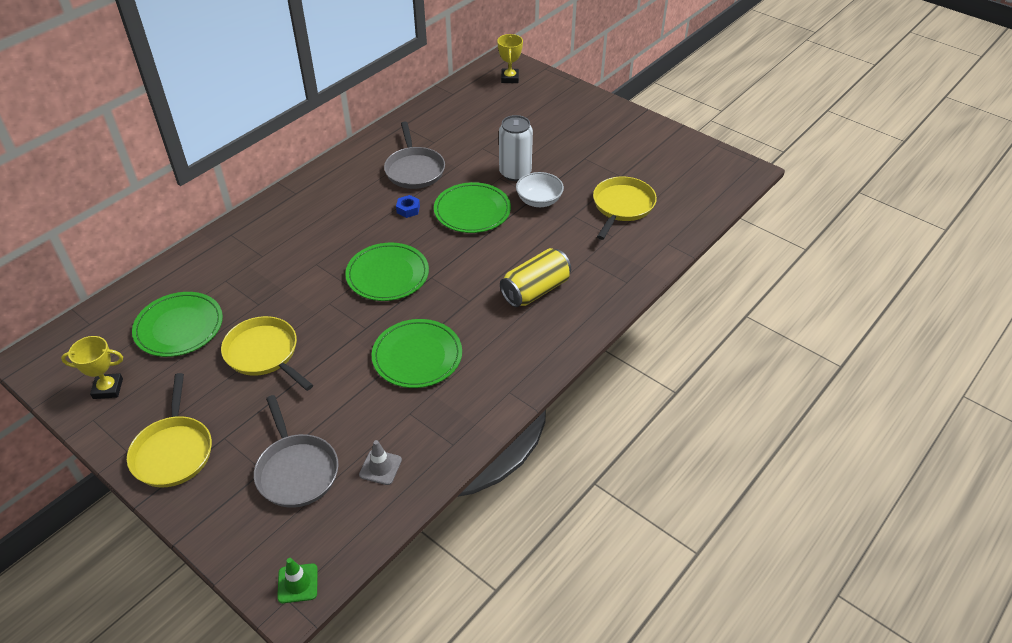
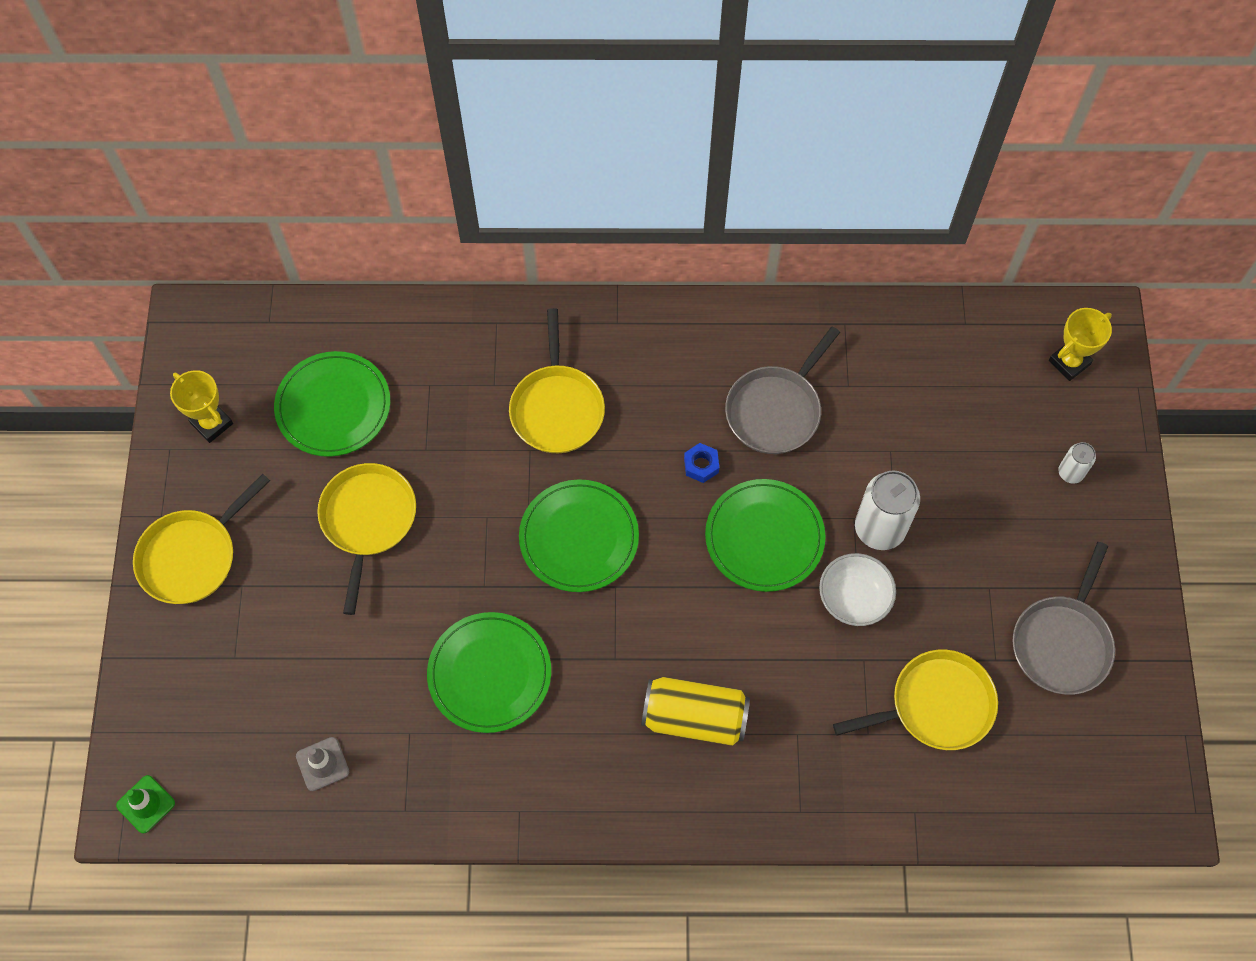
camera: 50 degrees right, 20 degrees up
grey pan [254,395,339,508] -> grey pan moved to [1012,542,1115,695]
none -> yellow pan [509,308,605,453]
none -> white can [1058,442,1096,484]

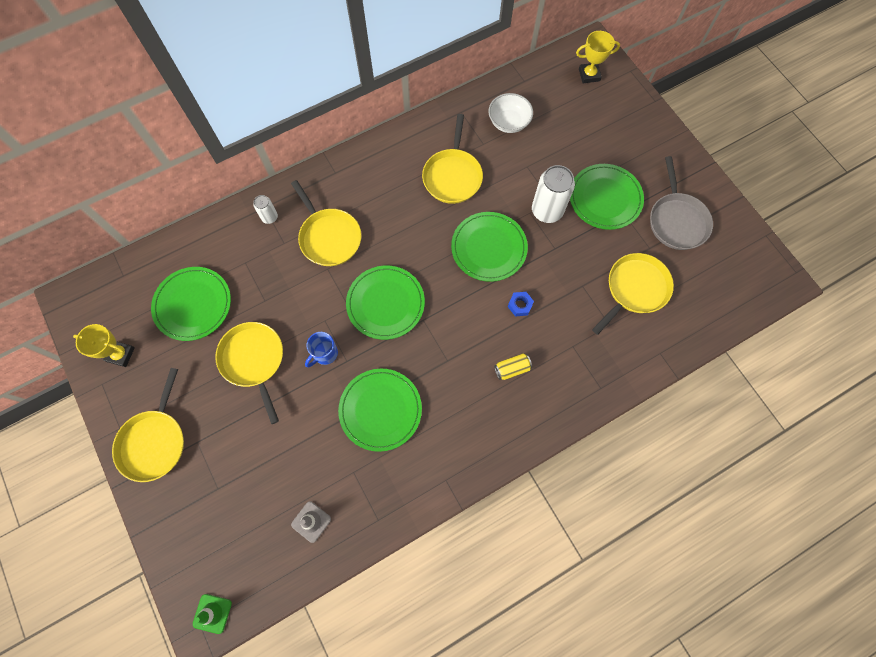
camera: 30 degrees left, 5 degrees up
yellow can [641,677,750,746] -> yellow can [494,353,532,380], size x0.52
blue nut [684,443,719,483] -> blue nut moved to [508,292,534,316]
grey pan [725,326,840,454] -> yellow pan [422,114,483,204]
white bowl [819,553,896,626] -> white bowl moved to [489,93,533,133]
yellow trophy [1049,308,1112,381] -> yellow trophy turned 60 degrees clockwise [576,31,620,83]
white can [1058,442,1096,484] -> white can moved to [253,195,278,224]
none -> blue mug [305,332,338,367]
none -> green plate [570,164,644,230]

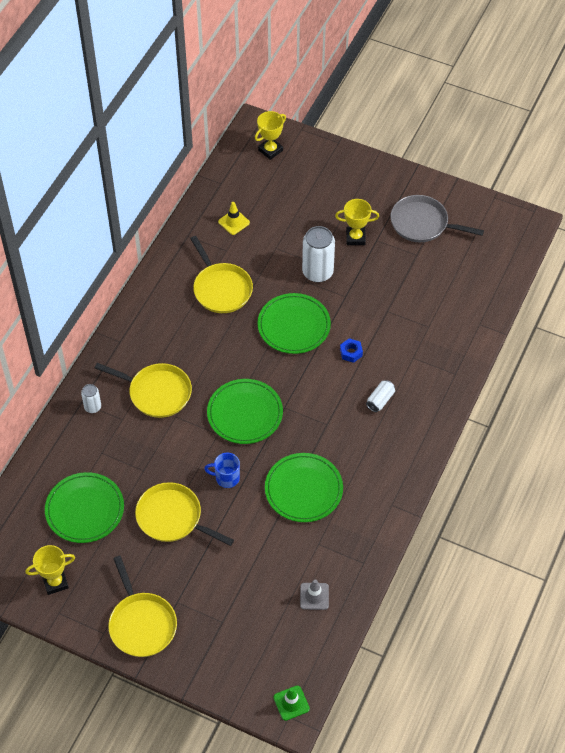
camera: 35 degrees left, 15 degrees down
blue mug [305,332,338,367] -> blue mug turned 90 degrees clockwise [204,453,240,488]
white bowl [489,93,533,133] -> yellow traffic cone [218,202,250,235]
yellow can [494,353,532,380] -> white can [366,380,395,412]
green plate [570,164,644,230] -> yellow trophy [335,199,379,245]
yellow pan [592,253,674,335] -> none
grey pan [650,156,713,250] -> grey pan turned 150 degrees clockwise [390,195,484,242]

